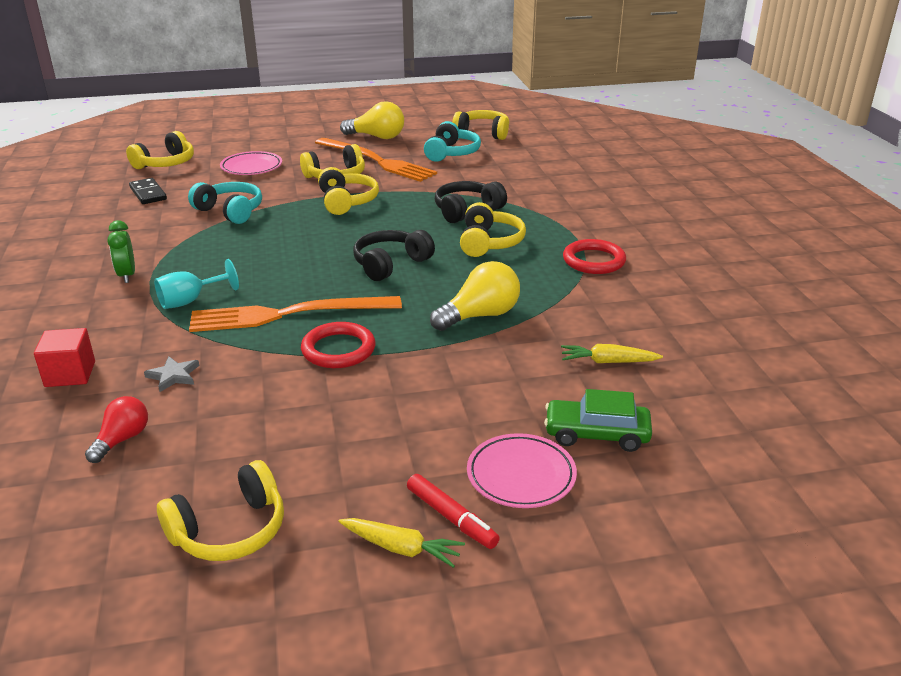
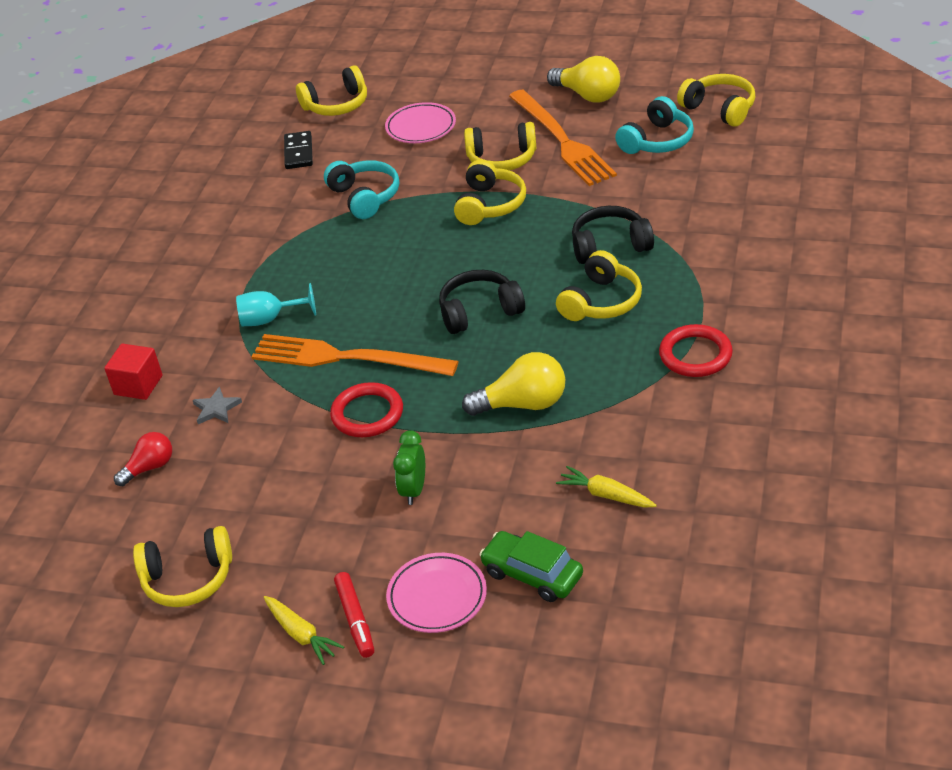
camera: 30 degrees right, 10 degrees up
green clock [108,220,135,283] -> green clock moved to [393,430,425,505]

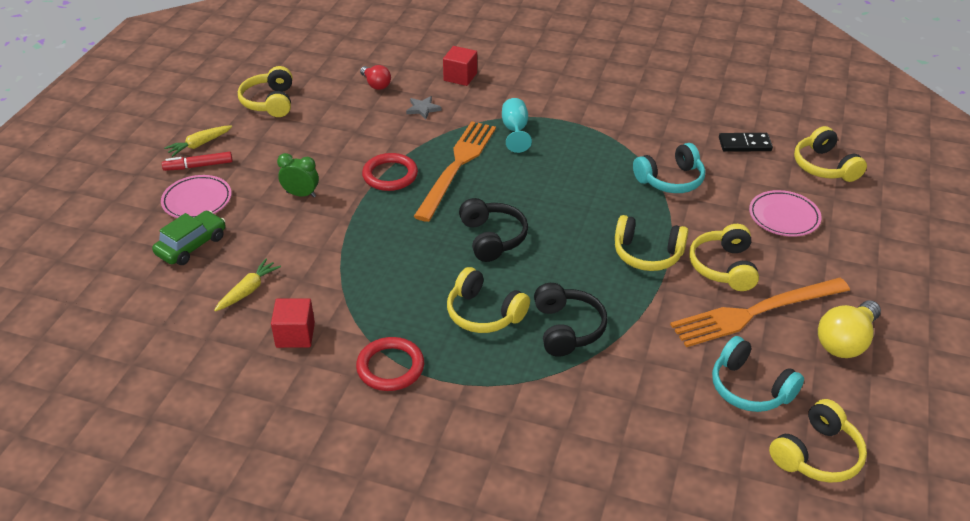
camera: 90 degrees right, 0 degrees up
yellow light bulb [462,352,565,416] -> none
none -> red cube [271,298,315,348]

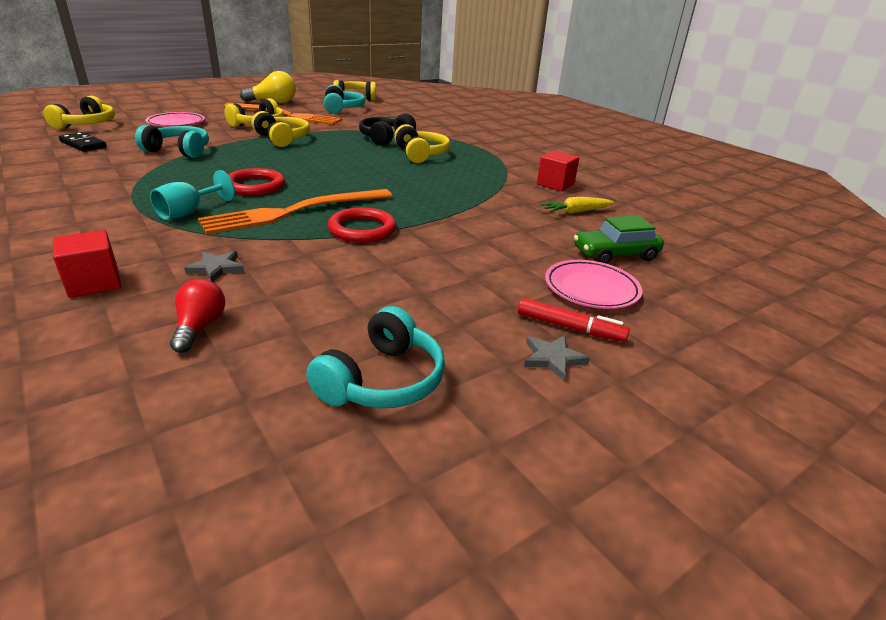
camera: 145 degrees left, 10 degrees down
yellow carrot [164,125,232,157] -> grey star [524,335,590,381]
yellow headphones [238,66,292,117] -> turquoise headphones [306,306,445,408]
green clock [277,153,319,197] -> none
red ring [356,337,424,391] -> red ring moved to [228,168,285,196]
black headphones [459,198,528,262] -> none

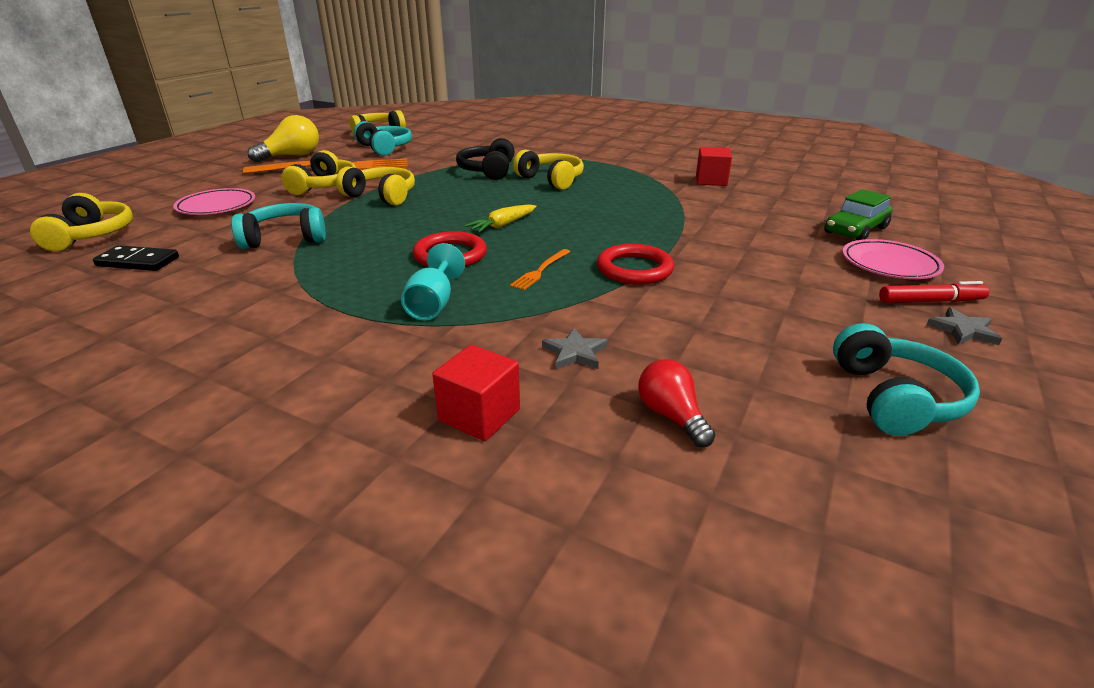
camera: 25 degrees left, 0 degrees up
orange fork [198,189,392,235] -> orange fork [510,249,570,290], size x0.42
yellow carrot [540,197,614,214] -> yellow carrot moved to [464,204,536,233]

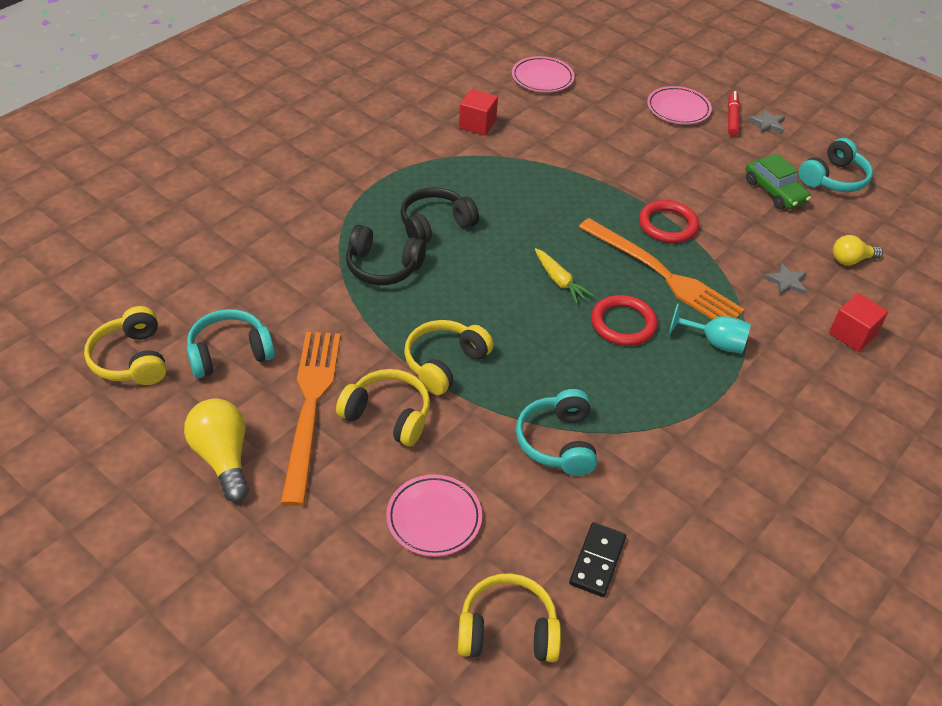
camera: 80 degrees left, 15 degrees up
orange fork [510,249,570,290] -> orange fork [579,218,745,320], size x2.39
yellow headphones [513,150,584,190] -> black headphones [400,187,479,243]
red light bulb [638,359,715,447] -> yellow light bulb [833,235,883,265]
green car [824,189,893,240] -> green car moved to [745,154,811,209]
turquoise headphones [833,323,980,436] -> turquoise headphones turned 120 degrees clockwise [799,138,873,192]
none -> pink plate [512,56,574,92]

